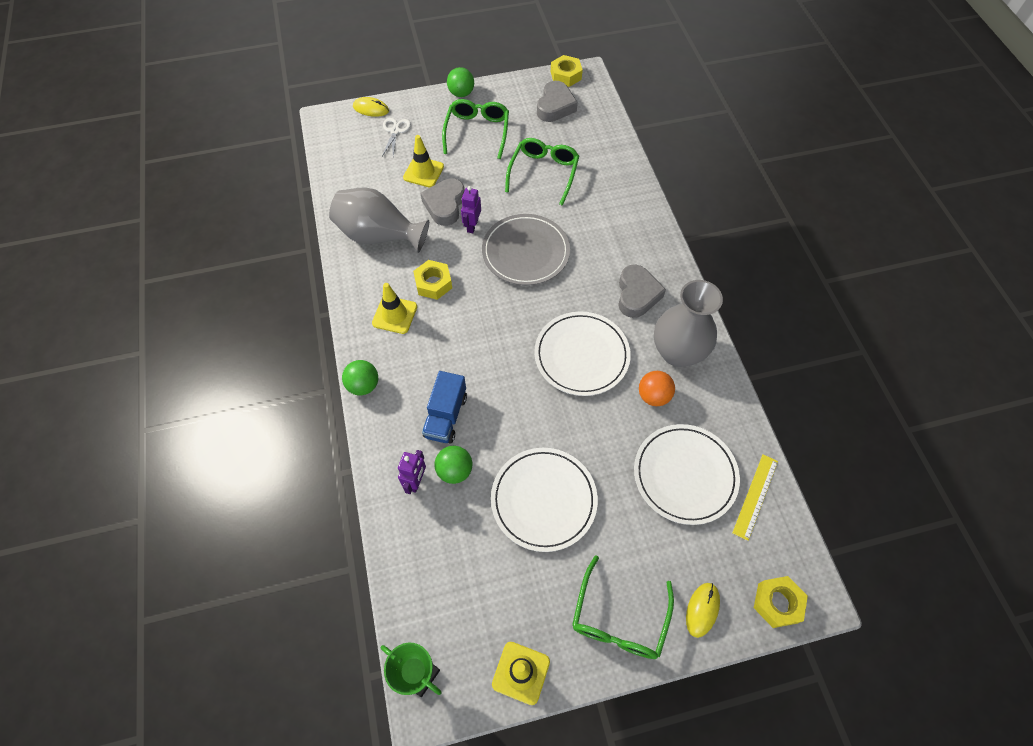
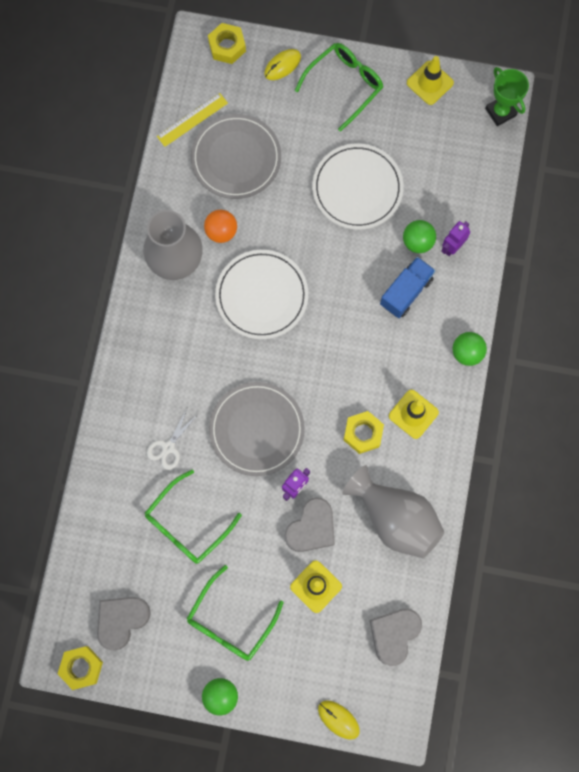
camera: 155 degrees left, 15 degrees up
white scissors [382,118,411,156] -> white scissors moved to [147,408,198,470]
grey heart [618,265,666,318] -> grey heart moved to [370,609,422,666]
white plate [634,424,740,525] -> grey plate [191,114,281,199]

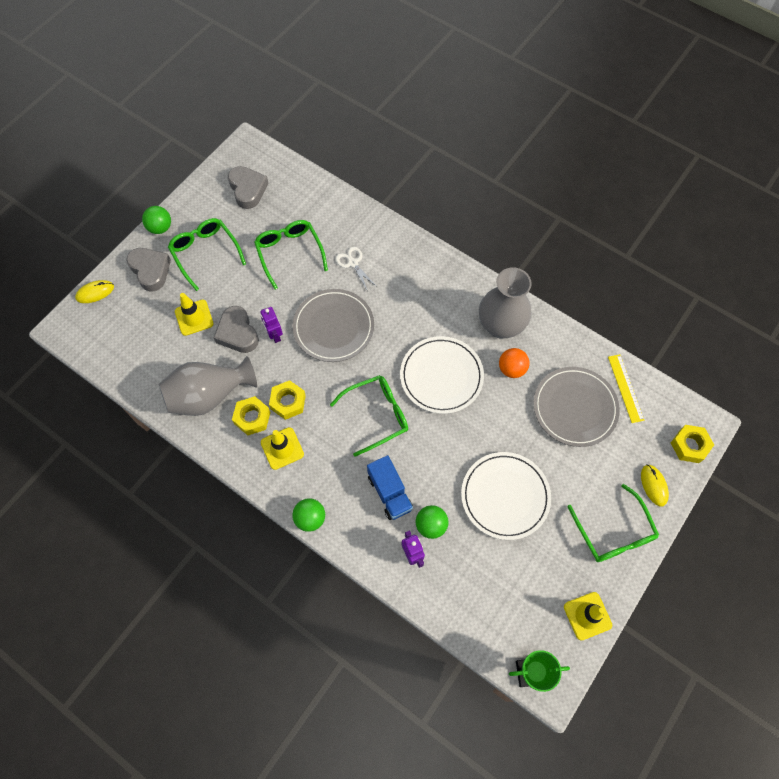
camera: 115 degrees right, 10 degrees down
yellow nut [58,646,103,690] -> yellow nut moved to [232,396,271,435]
grey heart [370,609,422,666] -> grey heart moved to [126,248,171,291]
none -> green glasses [330,375,408,457]

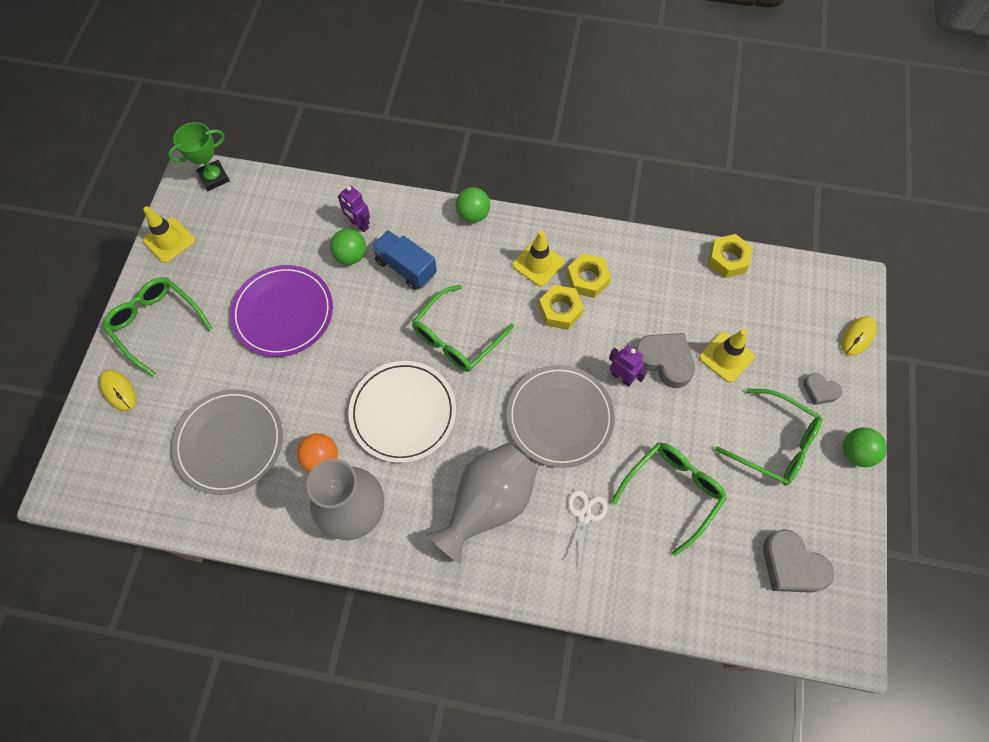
camera: 155 degrees right, 0 degrees up
grey heart [126,248,171,291] -> grey heart [803,373,842,405], size x0.57
grey vase [159,356,257,416] -> grey vase moved to [426,443,538,564]
green glasses [254,220,328,290] -> green glasses turned 90 degrees counterclockwise [611,442,727,556]
white scissors [335,247,377,290] -> white scissors turned 105 degrees counterclockwise [564,490,608,567]
white plate [461,452,551,540] -> purple plate [230,265,333,357]
yellow ruler [608,354,644,423] -> none
yellow nut [671,425,714,463] -> yellow nut moved to [708,234,753,278]

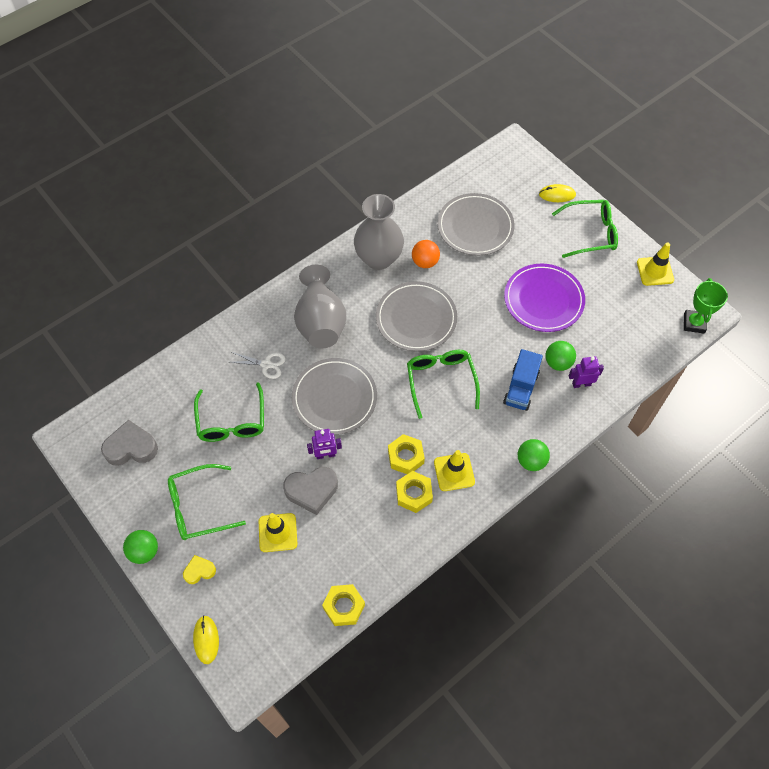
camera: 130 degrees right, 5 degrees down
white plate [348,361,456,463] -> grey plate [376,281,457,352]
blue truck [372,230,437,290] -> blue truck turned 120 degrees clockwise [503,349,543,411]
white scissors [564,490,608,567] -> white scissors turned 45 degrees counterclockwise [230,352,286,379]
grey heart [803,373,842,405] -> yellow heart [183,555,216,584]

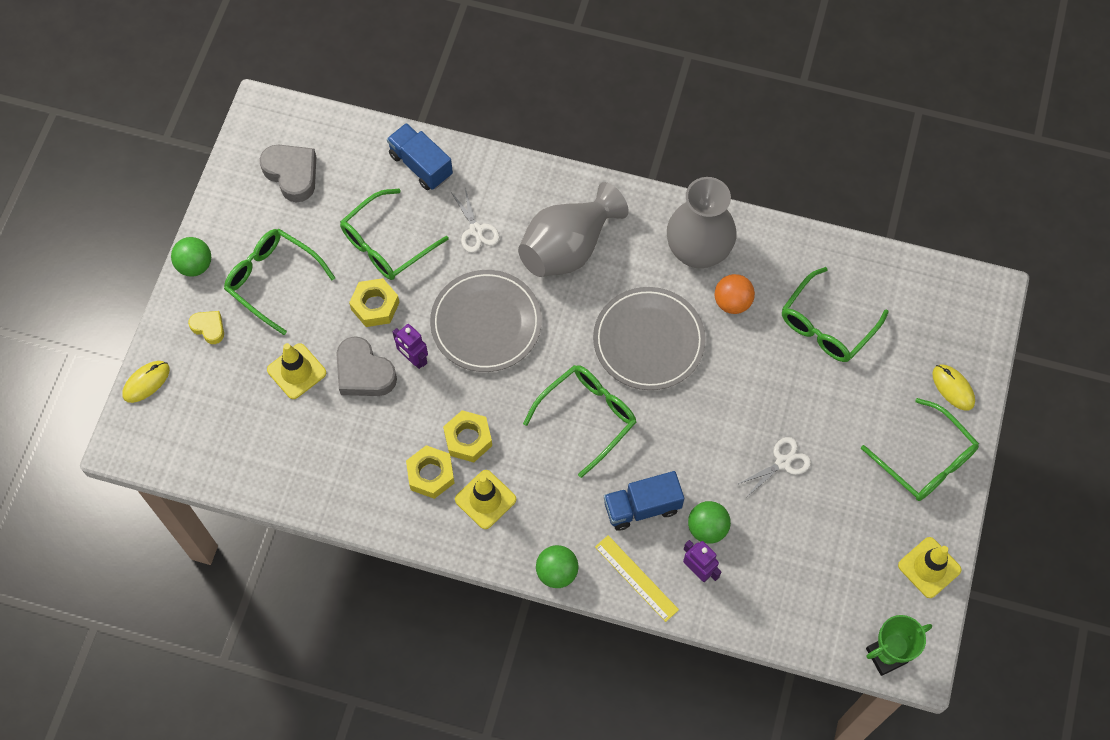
camera: 55 degrees right, 5 degrees up
yellow nut [322,584,365,626] -> yellow nut moved to [349,278,400,327]
grey plate [437,193,515,256] -> green glasses [782,267,888,362]
purple plate [504,264,585,332] -> white scissors [736,437,811,496]
none -> blue truck [387,123,453,190]
none -> yellow ruler [595,535,679,622]

